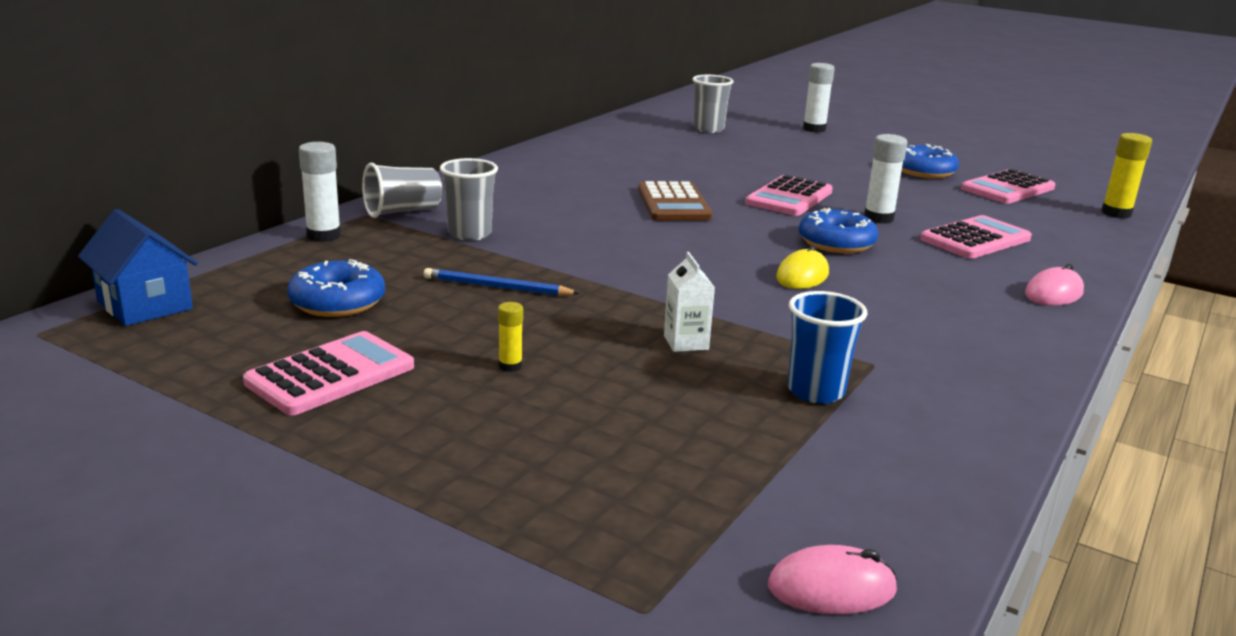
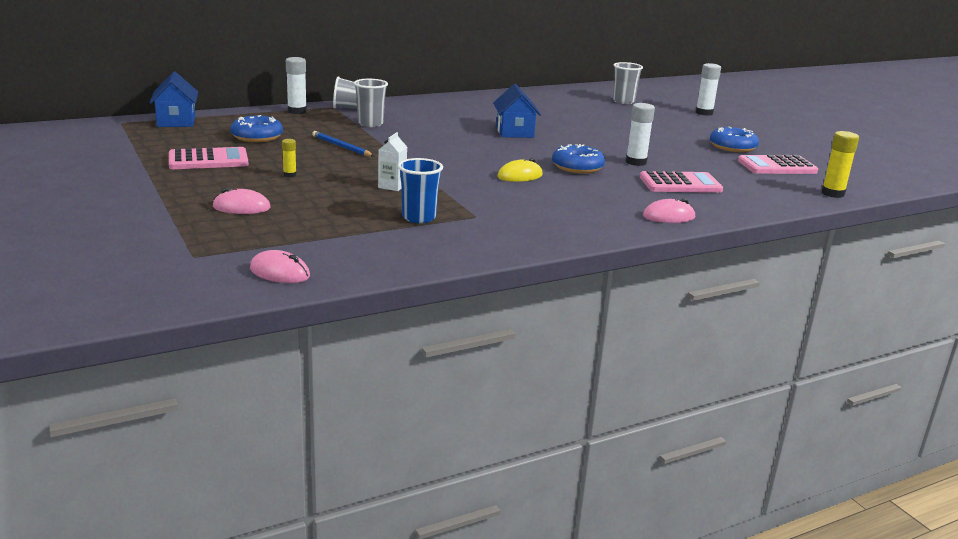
camera: 30 degrees right, 0 degrees up
brown calculator [638,181,712,221] -> blue house [493,84,541,138]
pink calculator [745,175,833,216] -> none
none -> pink mouse [213,188,271,214]

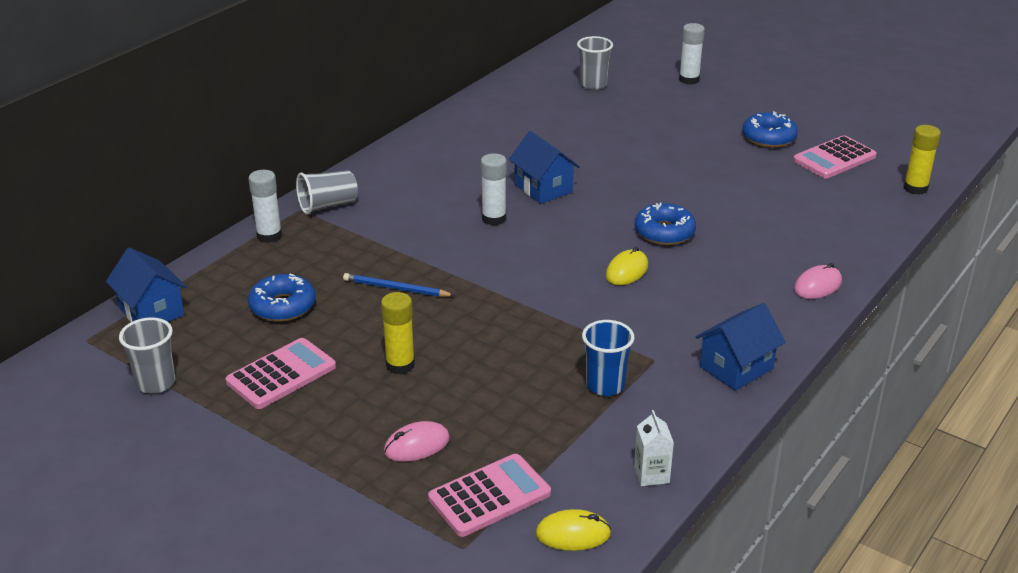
camera: 25 degrees left, 10 degrees up
pink mouse [250,250,310,283] -> yellow mouse [535,509,611,551]
yellow glue stick [282,139,296,177] -> yellow glue stick [381,292,415,374], size x1.80
grey cup [354,79,388,127] -> grey cup moved to [119,317,176,394]
white carton [378,132,407,191] -> white carton moved to [634,410,674,486]
white glue stick [626,103,655,166] -> white glue stick moved to [481,153,507,225]
pink calculator [640,171,723,193] -> pink calculator moved to [428,454,551,537]
none -> blue house [696,303,785,391]

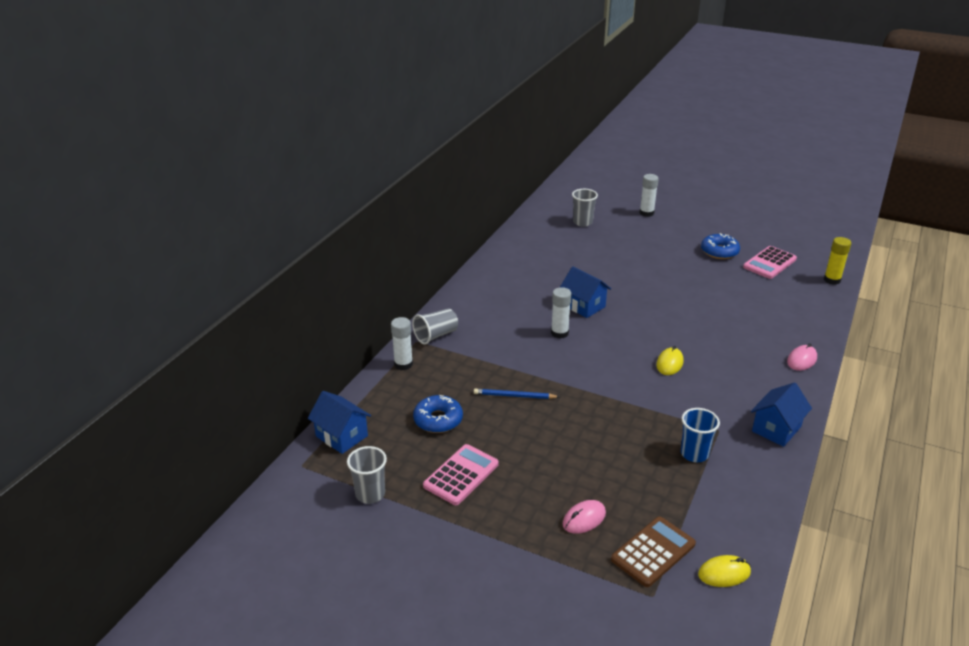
camera: 10 degrees left, 0 degrees up
yellow glue stick [381,292,415,374] -> none
pink calculator [428,454,551,537] -> brown calculator [611,516,696,587]
white carton [634,410,674,486] -> none
blue donut [635,203,696,245] -> none

